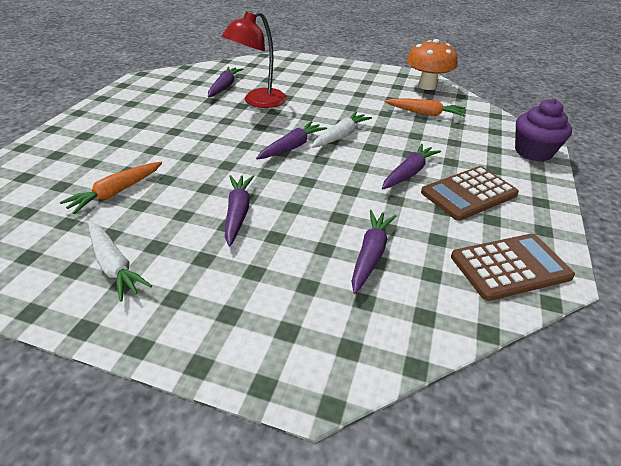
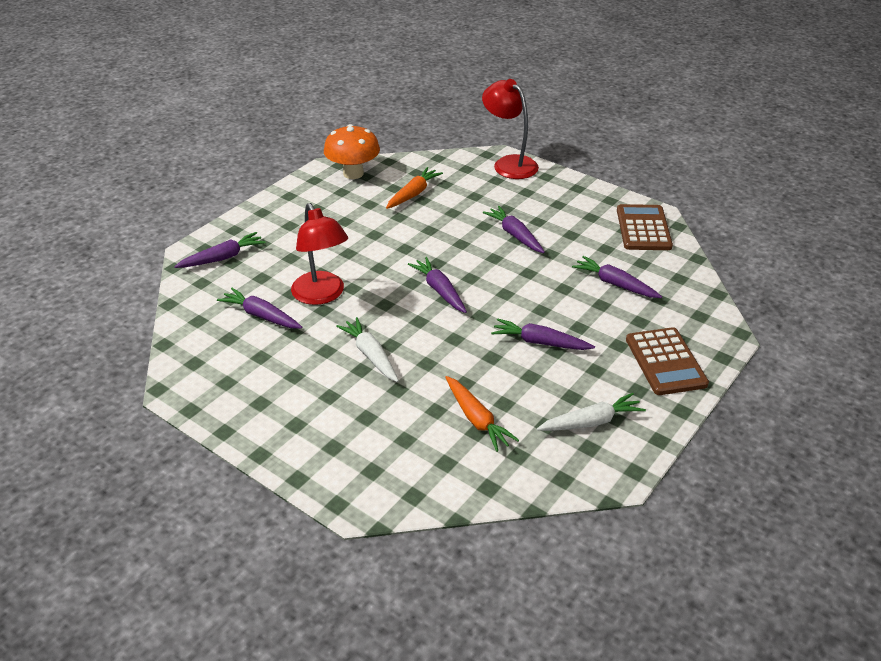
camera: 70 degrees left, 0 degrees up
white carrot [311,112,372,148] -> white carrot moved to [336,317,399,382]
brown calculator [421,166,519,221] -> brown calculator moved to [626,327,709,395]
purple cupcake [515,99,572,161] -> red lamp [482,79,539,179]
none -> purple carrot [174,232,265,268]

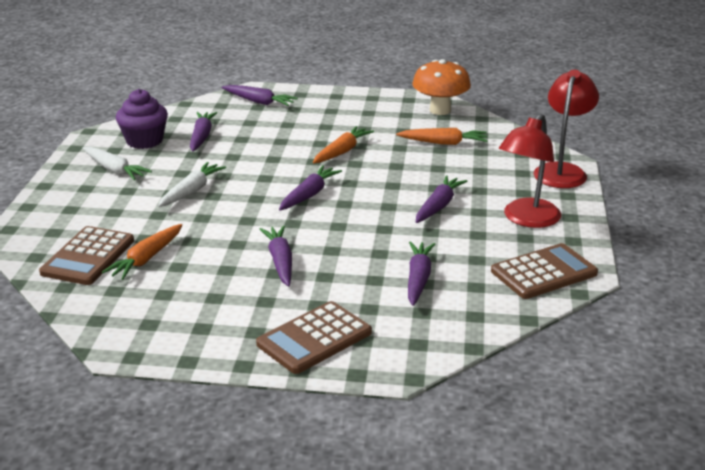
camera: 60 degrees right, 10 degrees down
red lamp [291,203,348,305] -> red lamp moved to [499,114,561,228]
white carrot [537,393,646,431] -> white carrot moved to [82,146,152,180]
none -> brown calculator [39,226,134,285]
none -> purple cupcake [116,89,168,149]
none -> orange carrot [313,126,374,164]

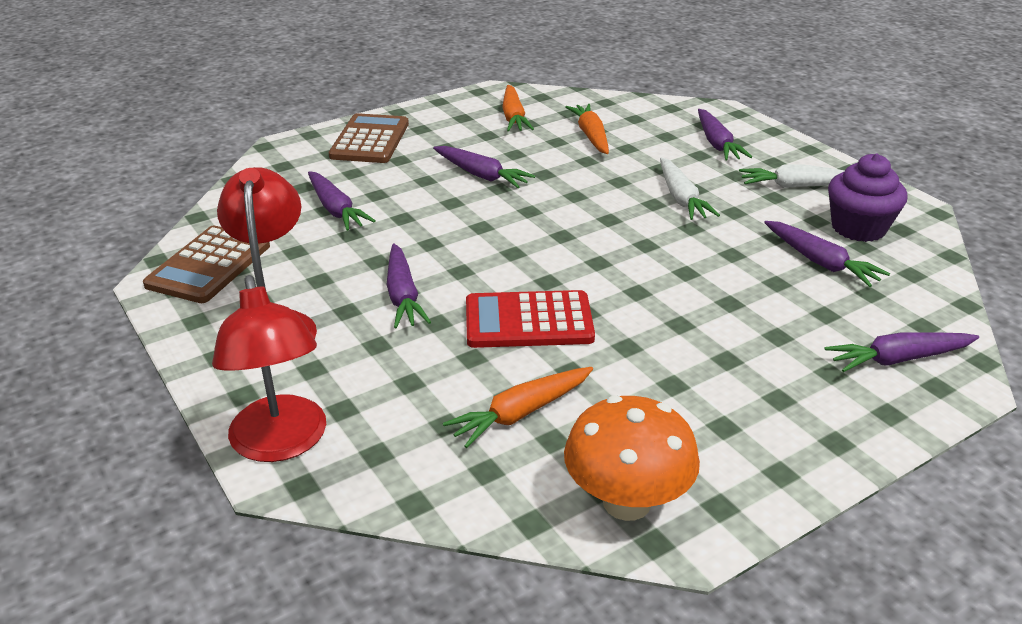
camera: 140 degrees right, 5 degrees up
brown calculator [39,226,134,285] -> none
purple carrot [279,165,342,210] -> purple carrot moved to [698,109,752,160]
orange carrot [313,126,374,164] -> orange carrot moved to [502,85,534,131]
none -> red calculator [466,290,595,348]

